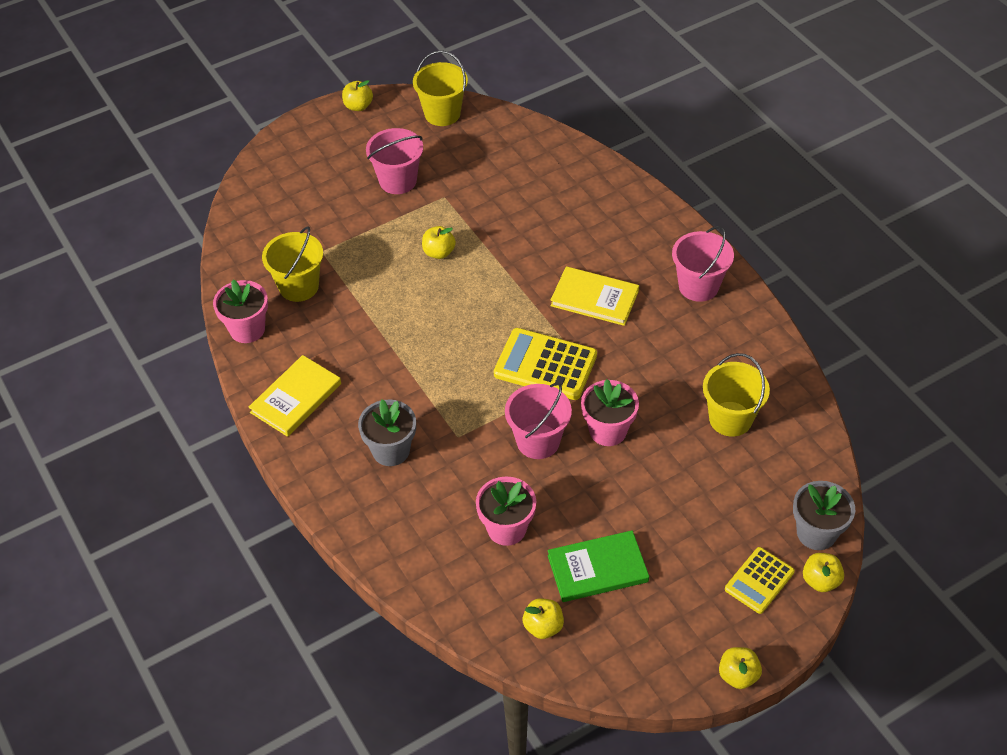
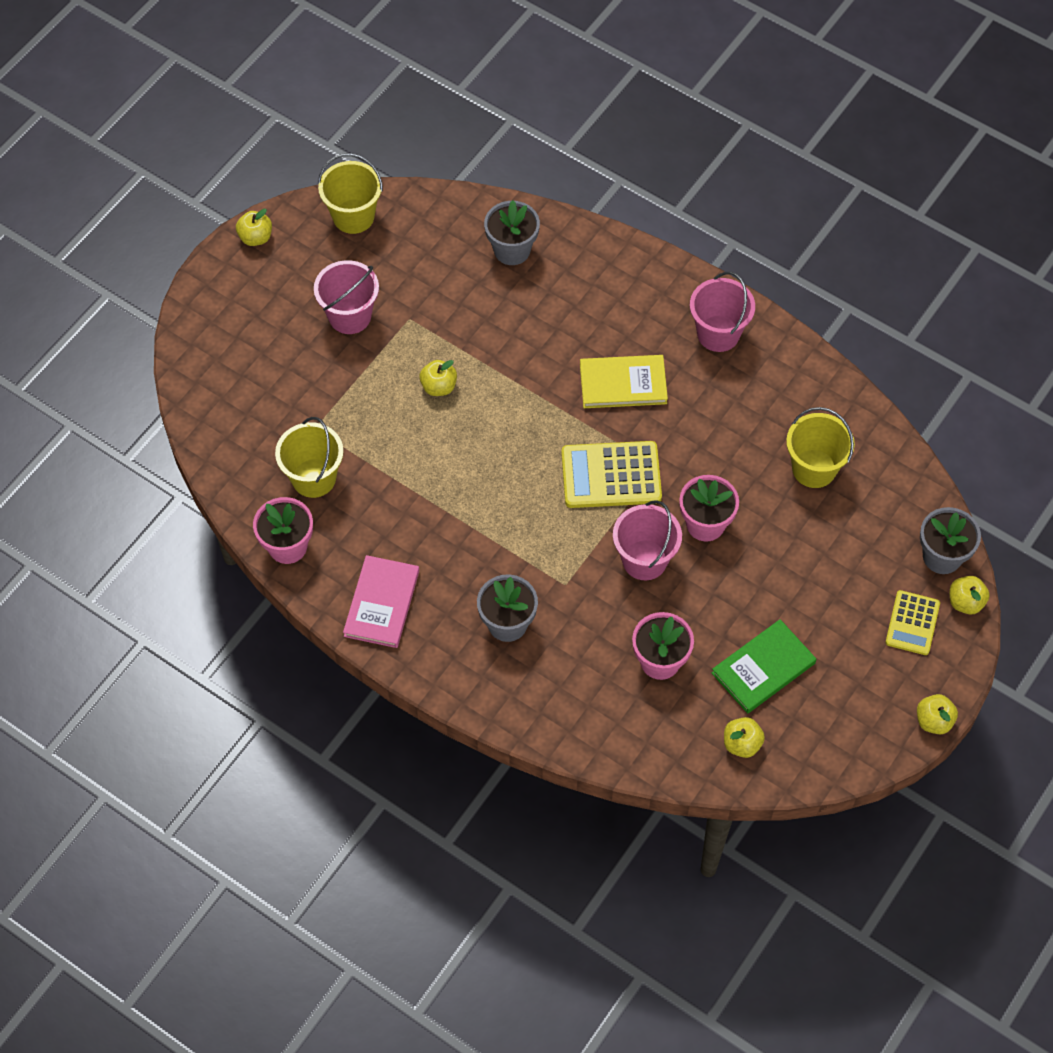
camera: 25 degrees left, 10 degrees up
yellow book [249,355,341,437] -> pink book [343,555,419,648]
none -> grey flower pot [484,200,540,265]

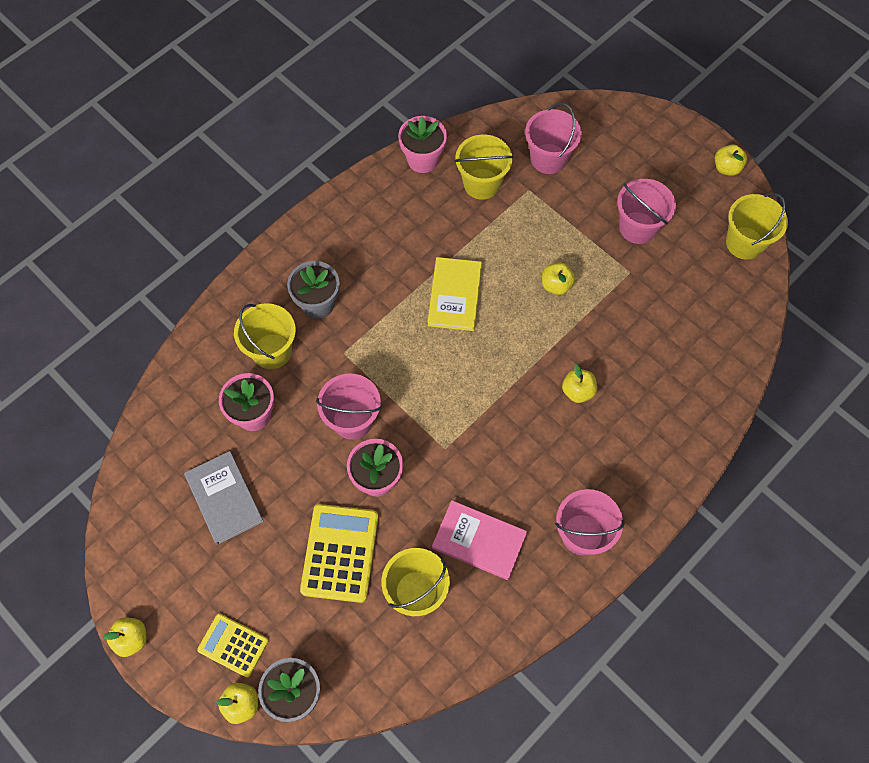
camera: 100 degrees right, 5 degrees up
pink book [343,555,419,648] -> pink book moved to [432,500,527,580]
grey flower pot [484,200,540,265] -> none
yellow calculator [561,441,662,508] -> yellow calculator moved to [300,504,378,603]
yellow book [580,355,668,408] -> yellow book moved to [428,257,482,331]
green book [712,619,816,714] -> grey book [184,451,264,545]
yellow apple [724,717,765,758] -> yellow apple moved to [562,364,597,403]
none -> yellow bucket [234,303,296,369]
none -> pink bucket [525,103,582,174]

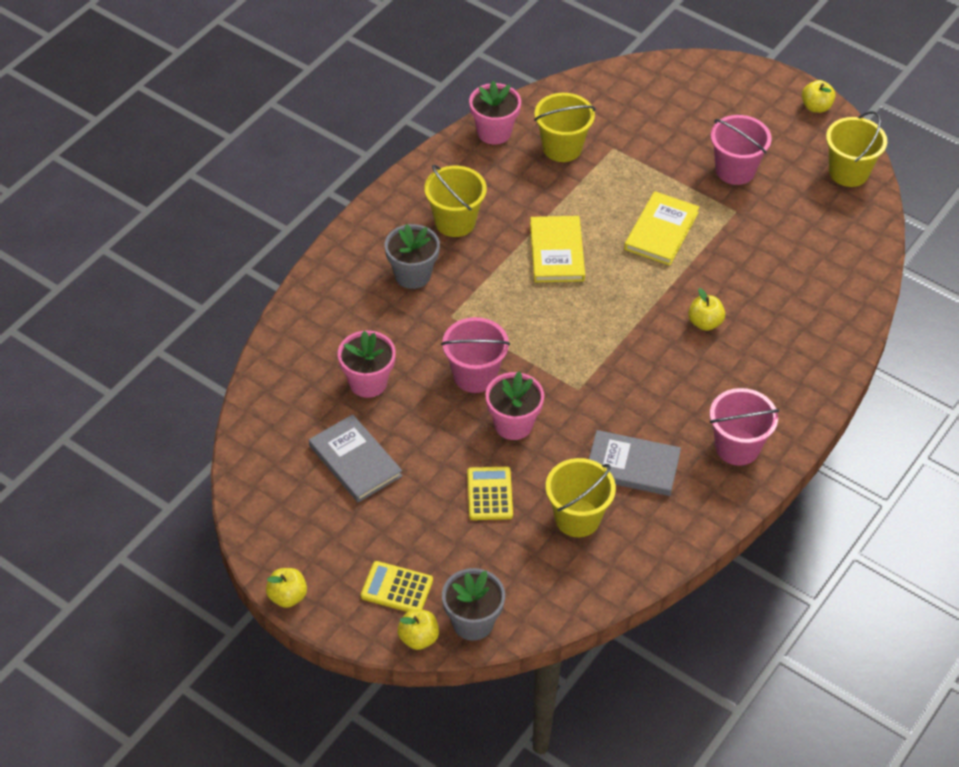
camera: 10 degrees left, 15 degrees down
yellow bucket [234,303,296,369] -> yellow bucket moved to [424,165,487,237]
yellow calculator [300,504,378,603] -> yellow calculator [467,467,513,520], size x0.62
pink book [432,500,527,580] -> grey book [589,430,681,496]
pink bucket [525,103,582,174] -> none
yellow apple [542,262,575,295] -> yellow book [624,191,699,266]

